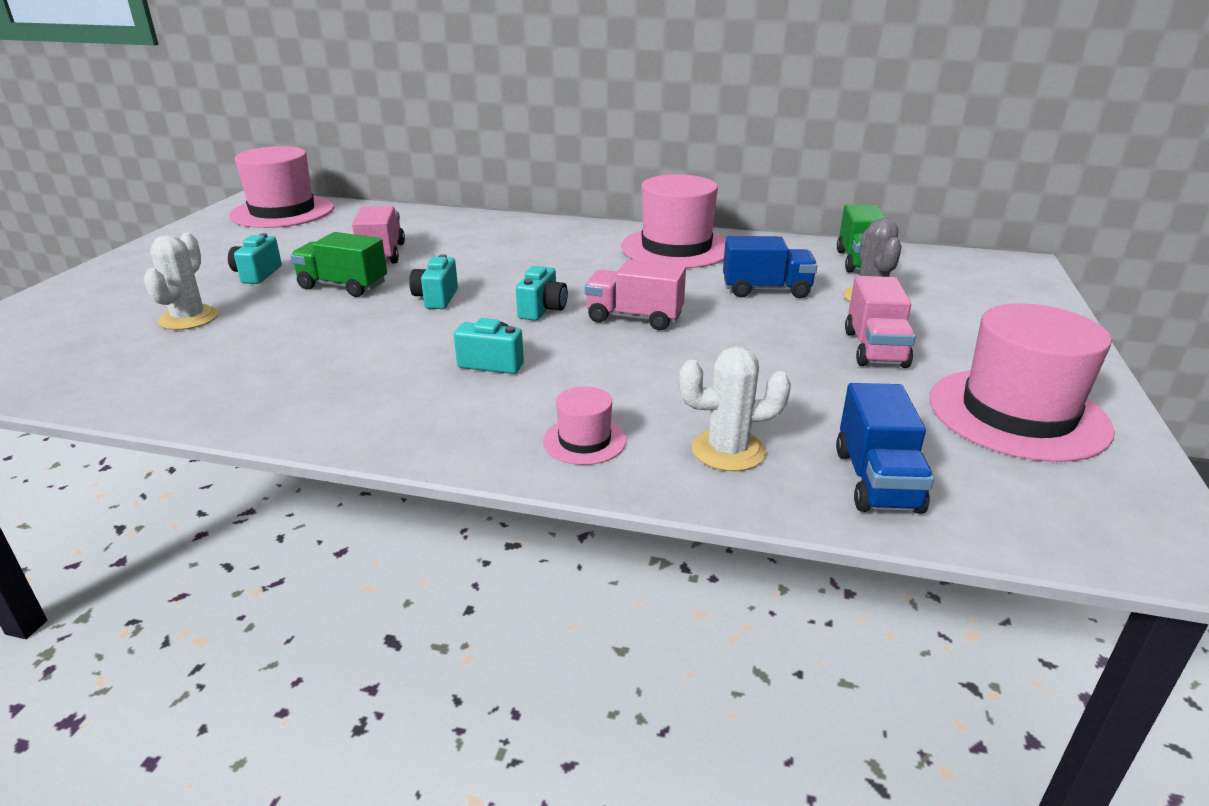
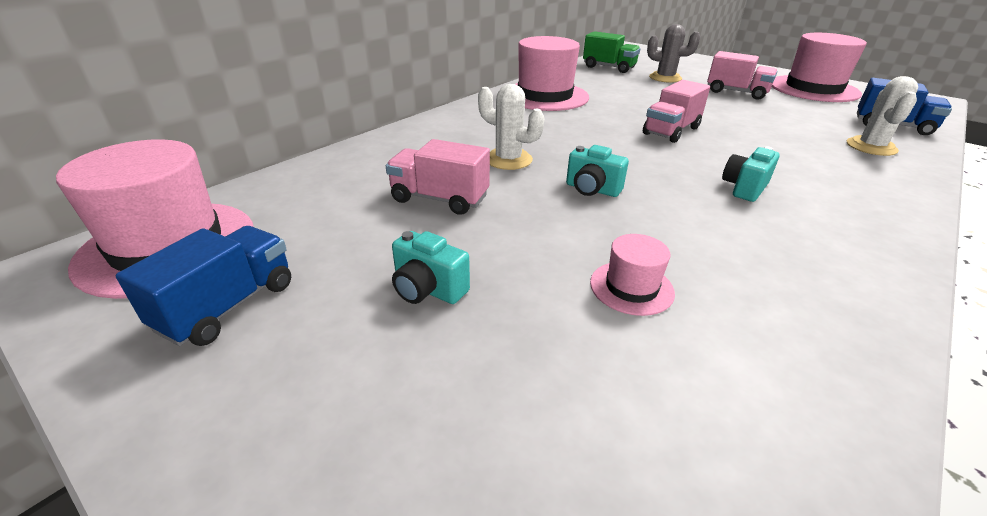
camera: 65 degrees left, 5 degrees up
white cactus [143,233,219,330] -> white cactus moved to [478,84,544,170]
green truck [290,232,387,297] -> none
turquoise camera [516,266,568,321] -> none
pink hat [543,386,626,465] -> pink hat moved to [590,234,675,316]
blue truck [723,236,818,298] -> blue truck moved to [115,226,291,346]

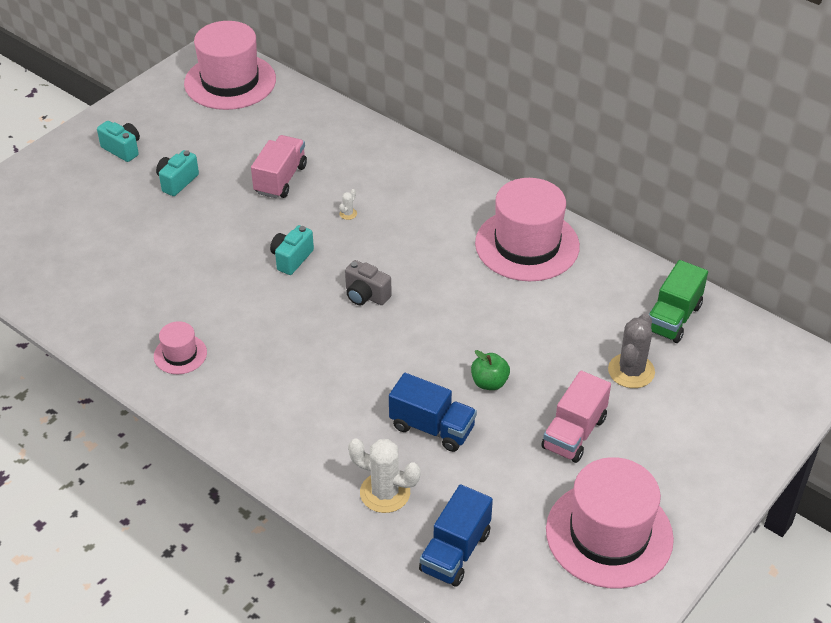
camera: 90 degrees right, 10 degrees up
blue truck [115,226,291,346] -> blue truck moved to [389,373,477,452]
white cactus [478,84,544,170] -> white cactus [339,189,357,220], size x0.43
pink hat [590,234,675,316] -> pink hat moved to [154,321,207,374]
pink truck [643,80,710,143] -> none
turquoise camera [722,146,780,202] -> turquoise camera moved to [97,121,140,162]
none -> grey camera [345,260,392,306]
none -> green apple [471,350,510,390]

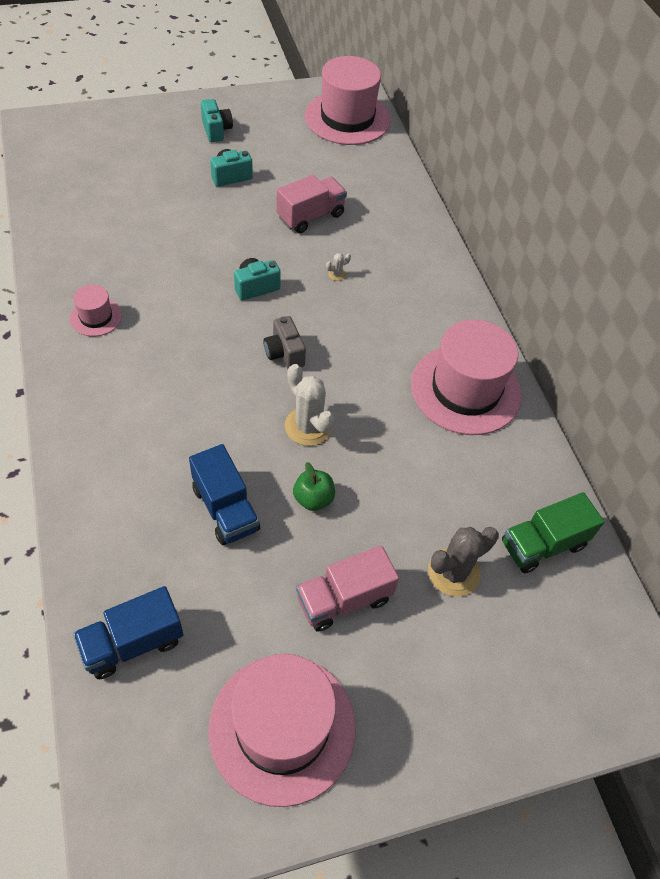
camera: 30 degrees right, 10 degrees up
white cactus [348,439,421,513] -> white cactus moved to [285,364,335,446]

